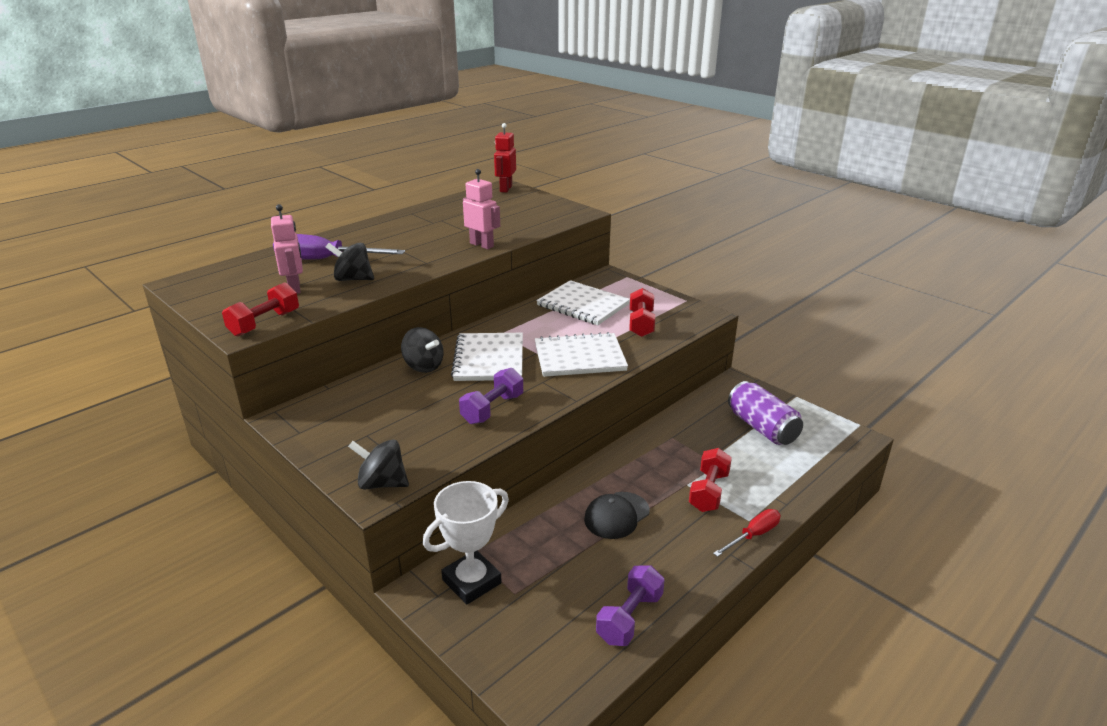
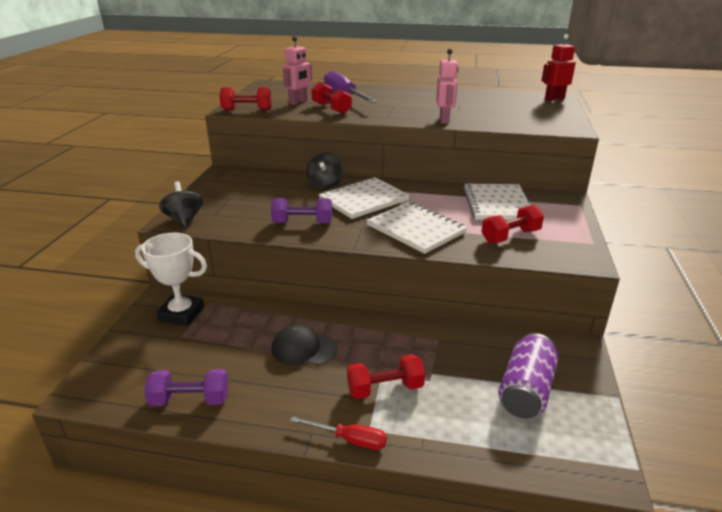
camera: 55 degrees right, 0 degrees up
black spinning top [326,243,374,281] -> red dumbbell [311,82,352,114]

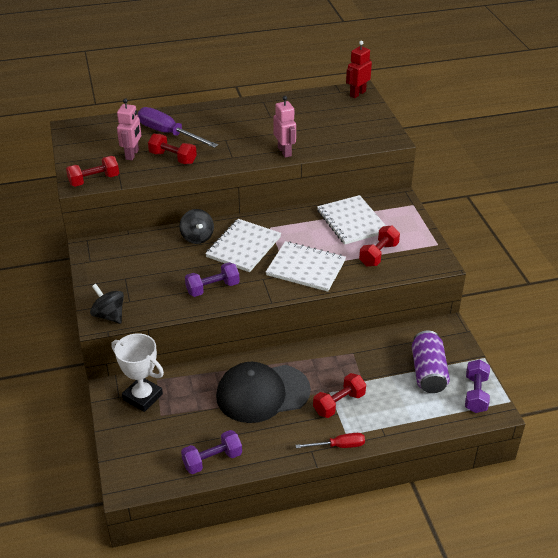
camera: 25 degrees left, 10 degrees up
white trophy [135,233,207,326] -> white trophy turned 45 degrees clockwise [111,333,164,412]
black cap [271,324,337,365] -> black cap [216,362,311,423], size x1.80
none -> purple dumbbell [465,359,490,413]

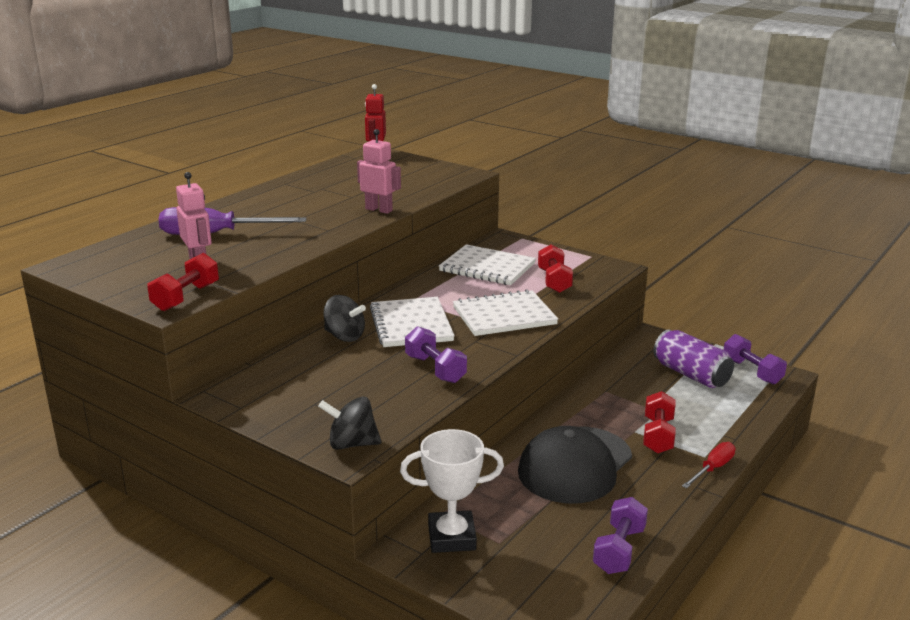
camera: 40 degrees left, 15 degrees down
red dumbbell [148,134,197,164] -> none
purple dumbbell [185,262,240,297] -> purple dumbbell turned 60 degrees counterclockwise [405,326,467,383]

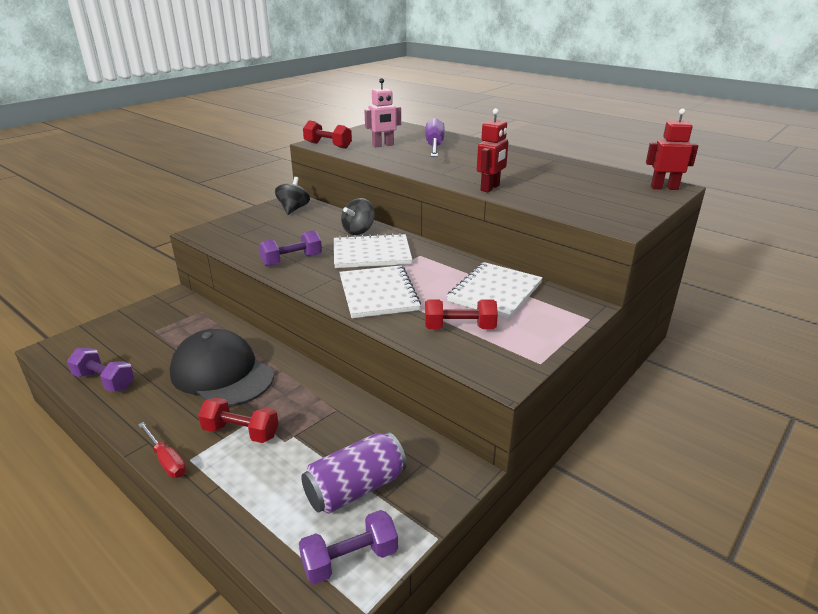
camera: 95 degrees right, 5 degrees up
black spinning top [318,396,382,450] -> black spinning top moved to [275,177,310,215]
pink robot [357,129,401,214] -> red robot [477,108,508,192]
white trophy [400,429,504,553] -> none

